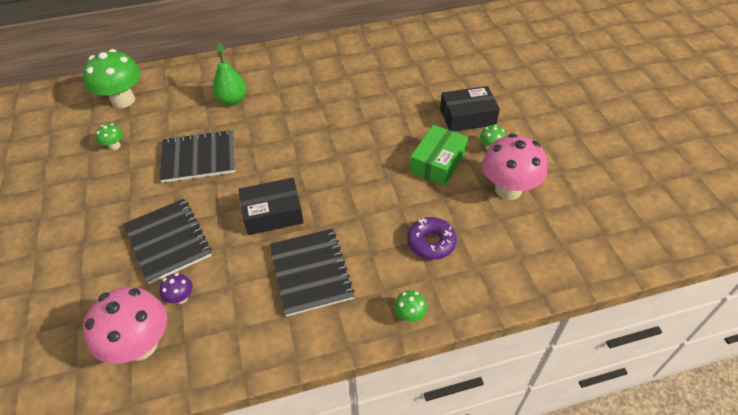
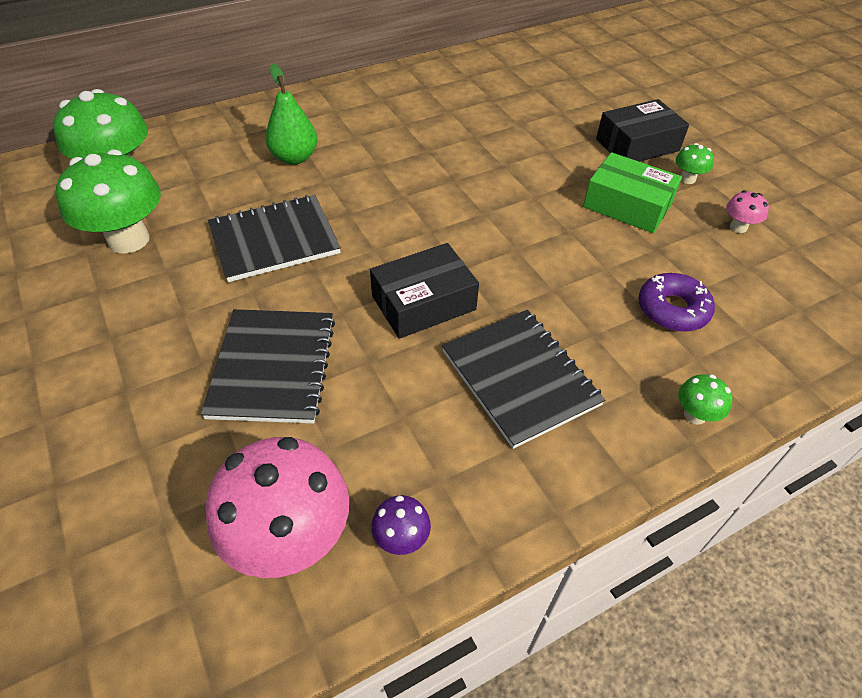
camera: 15 degrees left, 0 degrees up
green mushroom [96,124,123,150] -> green mushroom [56,150,161,254], size x2.24
black notebook [124,199,212,284] -> black notebook turned 45 degrees clockwise [201,309,335,423]
purple mushroom [160,273,193,304] -> purple mushroom moved to [371,495,431,555]
green box [410,125,468,186] -> green box turned 75 degrees counterclockwise [583,152,682,233]
pink mushroom [482,134,547,200] -> pink mushroom [726,190,769,233], size x0.45

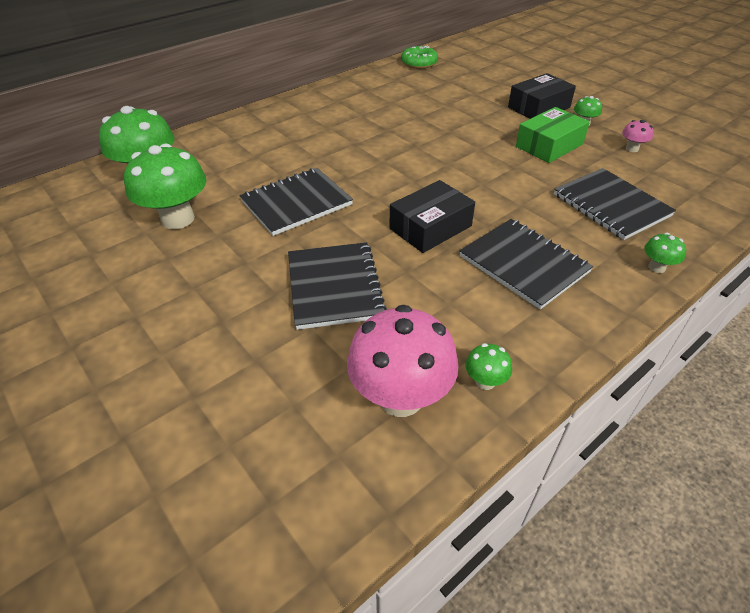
camera: 10 degrees left, 5 degrees down
green pear [265,64,317,165] -> none
purple mushroom [371,495,431,555] -> green mushroom [465,343,512,390]
green box [583,152,682,233] -> green box turned 60 degrees counterclockwise [516,107,590,163]
purple donut [638,273,715,332] -> black notebook [554,168,676,240]
none -> green donut [401,46,438,69]

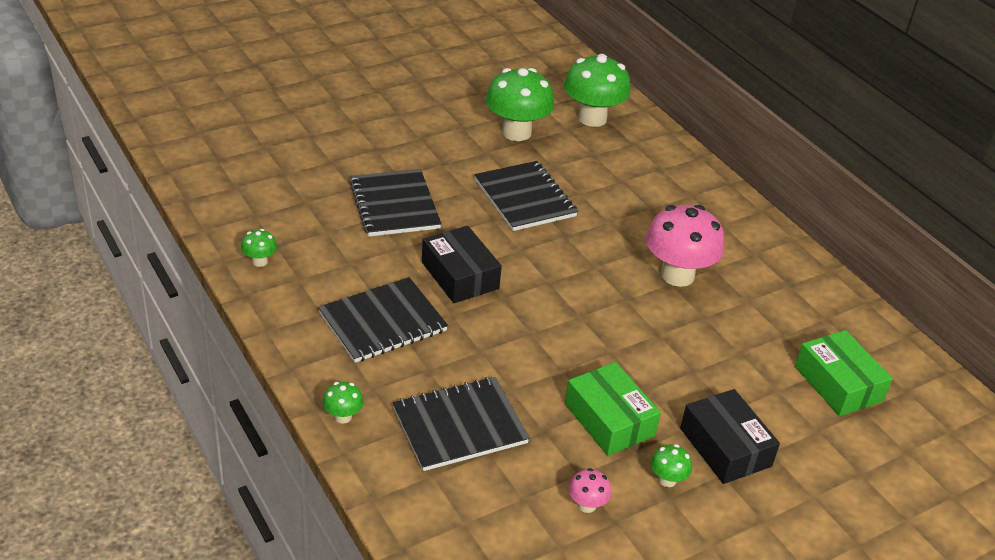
camera: 95 degrees right, 5 degrees down
black notebook [288,242,387,330] -> black notebook turned 75 degrees clockwise [349,169,442,236]
pink mushroom [347,305,459,417] -> pink mushroom moved to [646,205,724,287]
green donut [401,46,438,69] -> none
none -> green box [795,330,893,416]

